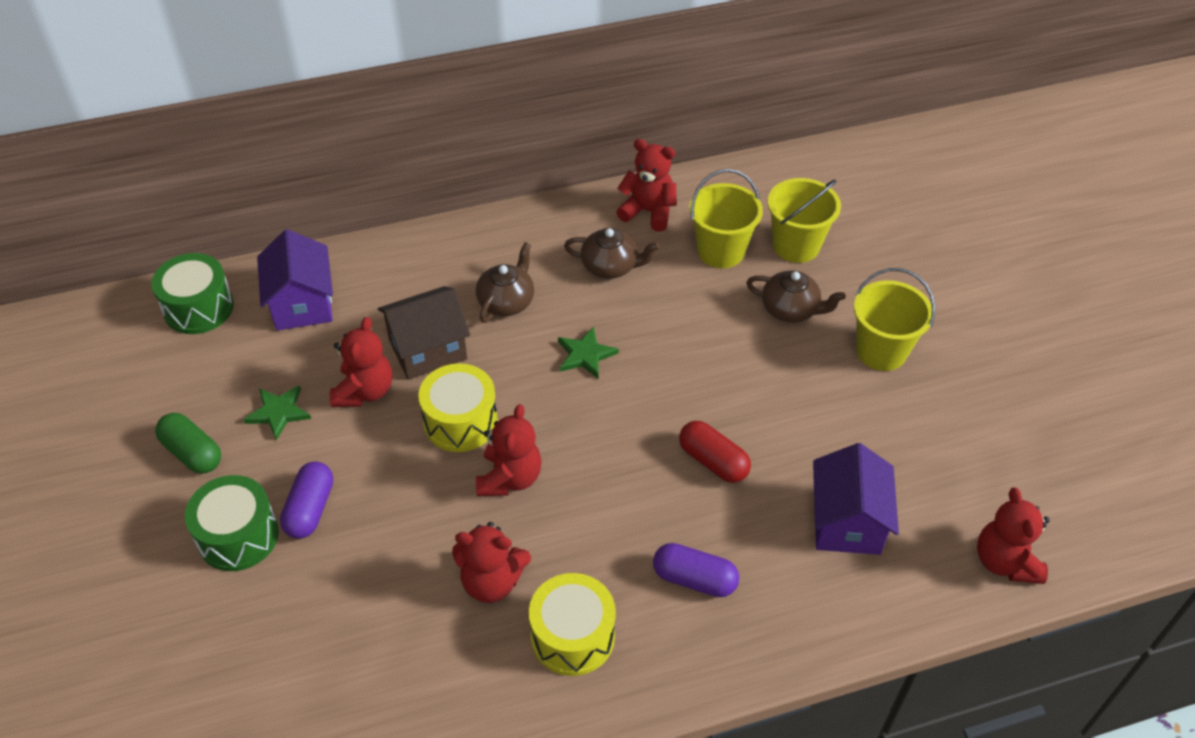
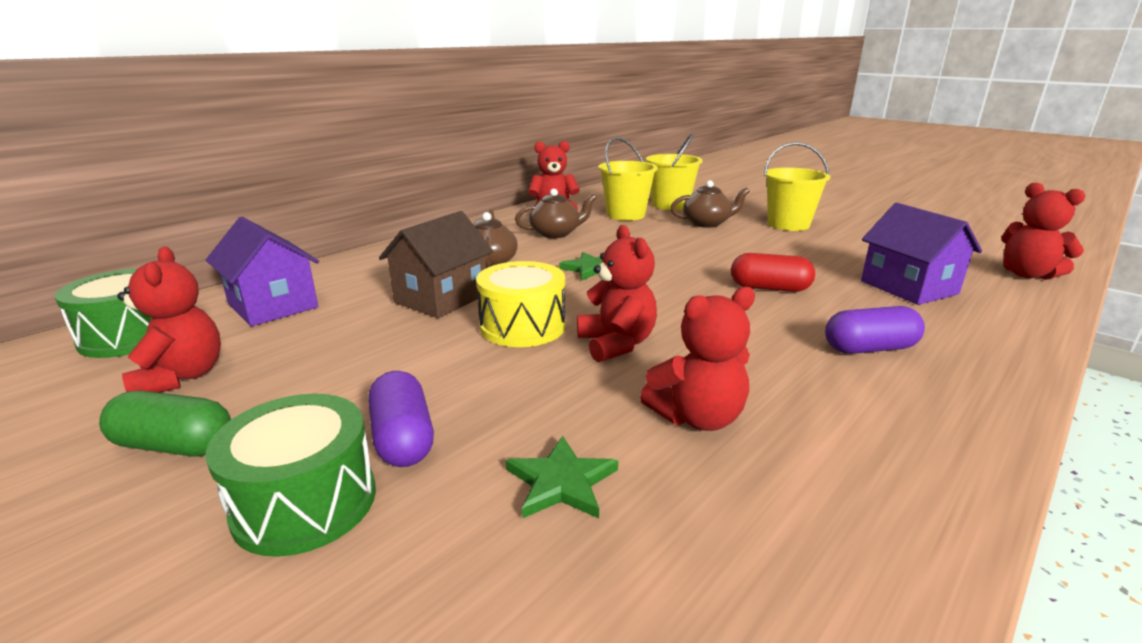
camera: 30 degrees left, 25 degrees down
green star [243,385,311,441] -> green star moved to [506,436,618,519]
red teddy bear [330,317,392,407] -> red teddy bear moved to [117,247,221,393]
yellow drum [529,573,616,676] -> none

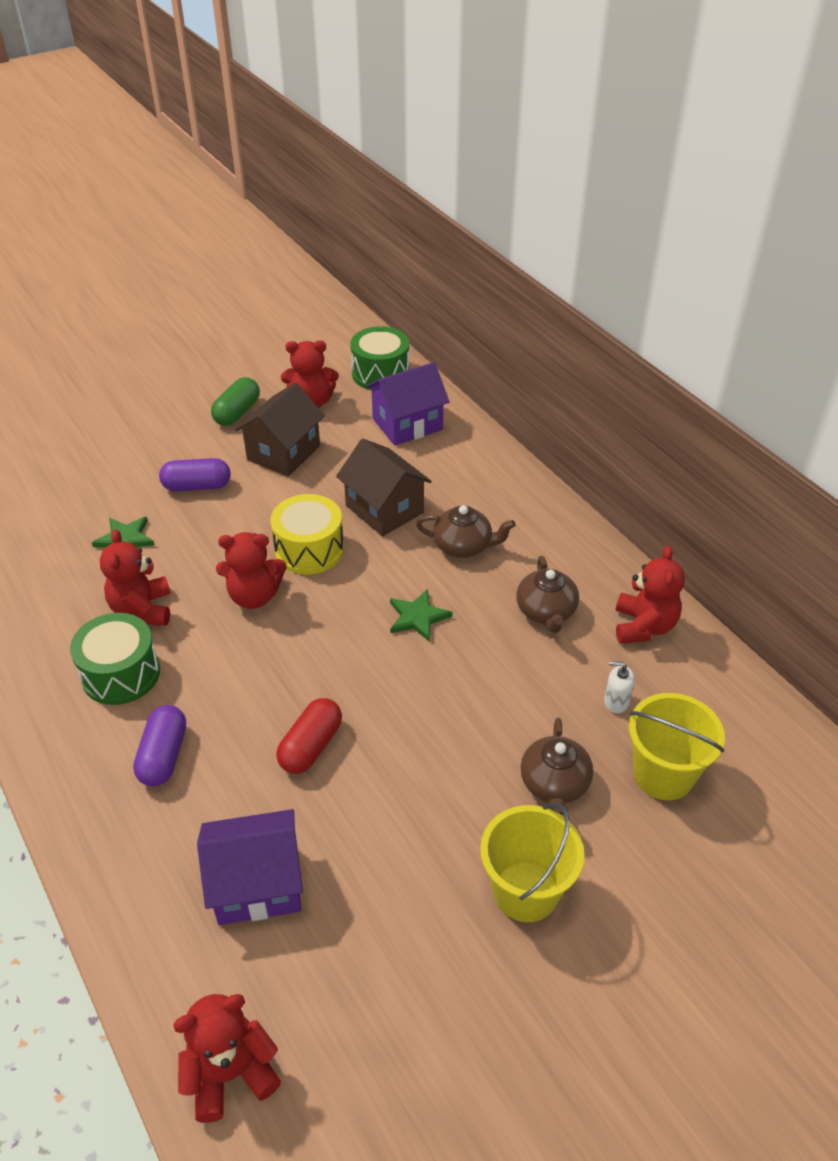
camera: 105 degrees right, 20 degrees up
green drum [205,394,376,557] -> green drum moved to [70,613,160,705]
yellow bucket [598,137,658,221] -> white soap dispenser [604,661,635,713]
none -> brown house [235,383,325,476]

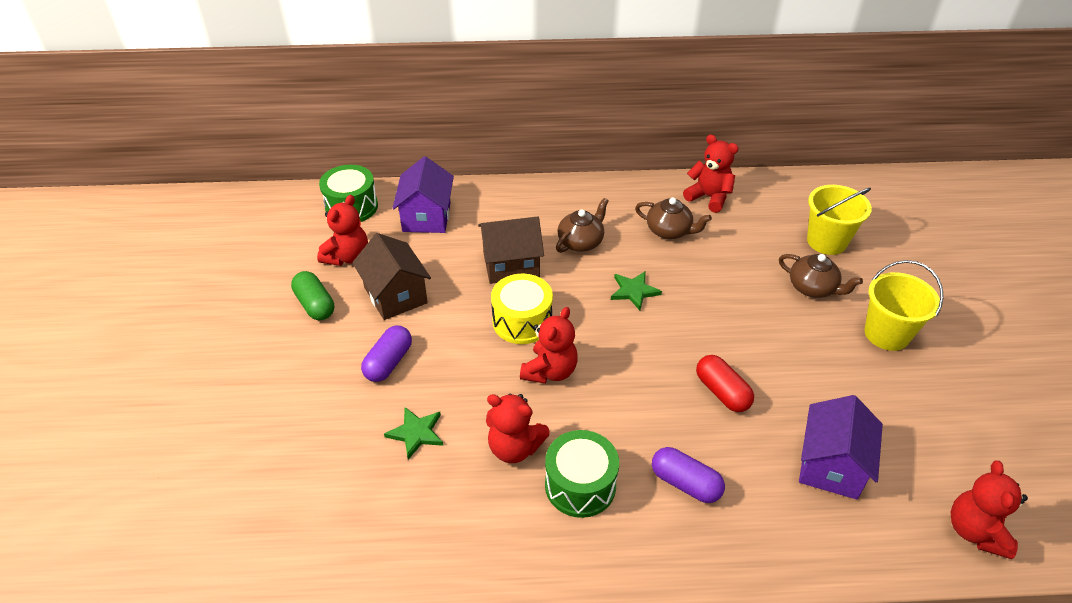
camera: 60 degrees left, 0 degrees up
white soap dispenser [604,661,635,713] -> none

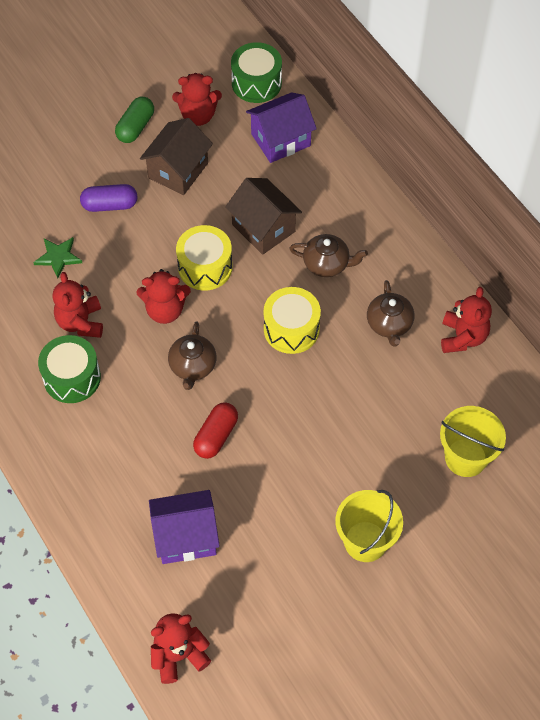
camera: 60 degrees right, 15 degrees up
green star [611,271,662,310] -> yellow drum [264,287,321,354]
purple capsule [652,447,725,503] -> none
brown teapot [779,254,863,298] -> brown teapot moved to [168,322,217,390]

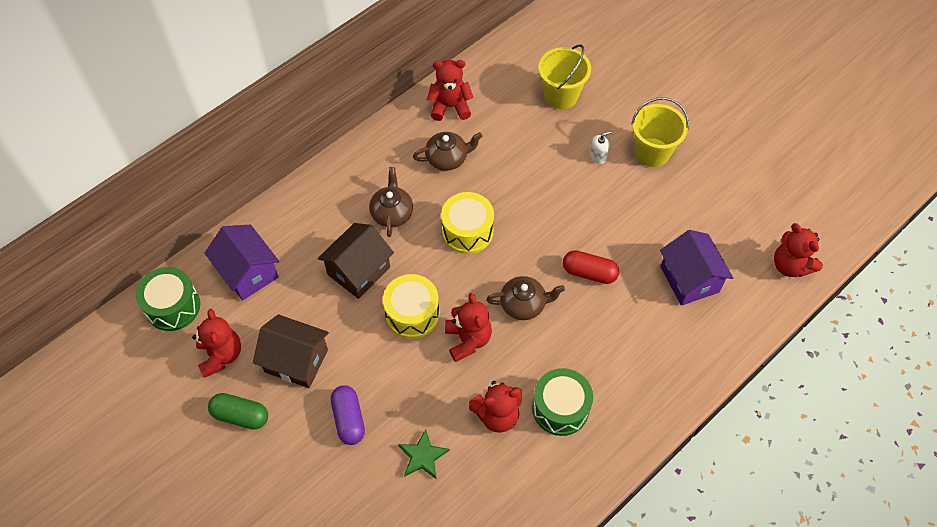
camera: 100 degrees left, 0 degrees up
none -> white soap dispenser [590,131,612,164]

